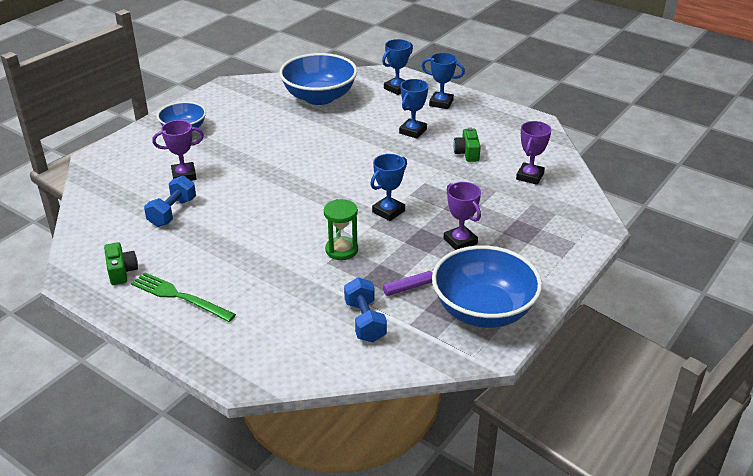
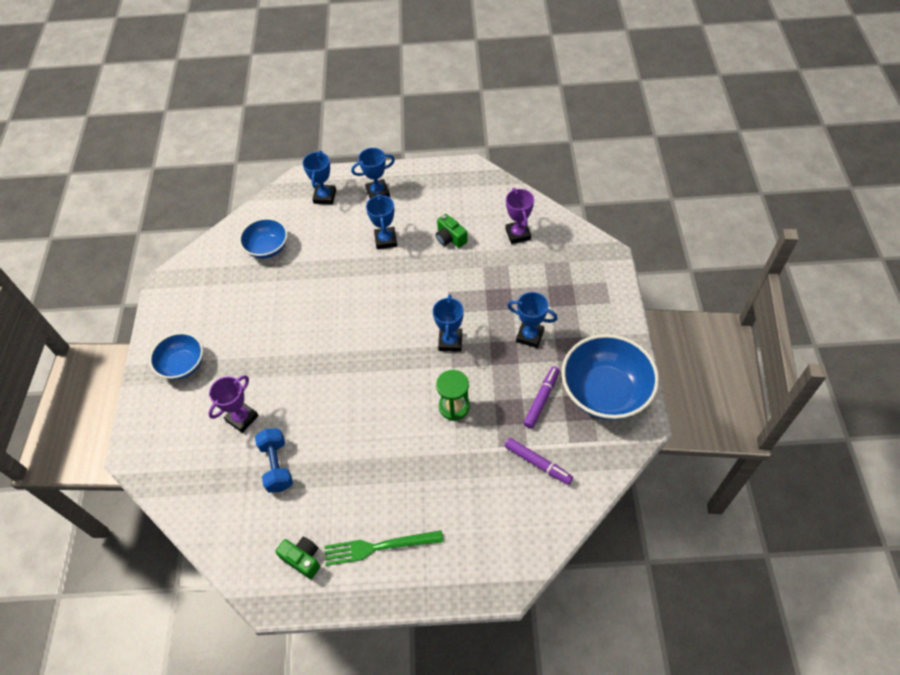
camera: 35 degrees left, 20 degrees up
blue bowl [279,53,357,105] -> blue bowl [239,218,288,259], size x0.59
blue dumbbell [344,277,387,342] -> purple marker [505,438,573,485]
purple trophy [444,182,481,250] -> blue trophy [507,292,558,348]

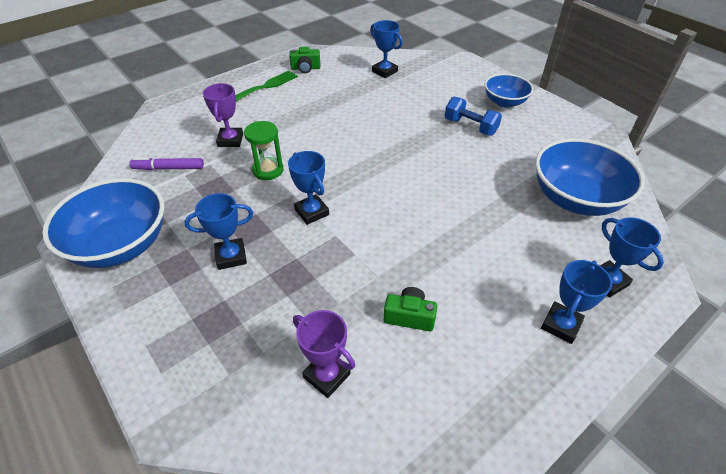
camera: 140 degrees right, 10 degrees down
purple trophy [208,375,259,433] -> purple trophy moved to [203,83,243,147]
blue bowl [239,218,288,259] -> blue bowl [535,138,645,216], size x1.69
blue dumbbell [255,428,293,493] -> blue dumbbell moved to [445,97,502,136]
blue trophy [366,194,397,249] -> blue trophy moved to [370,20,403,78]
purple marker [523,366,560,429] -> none

